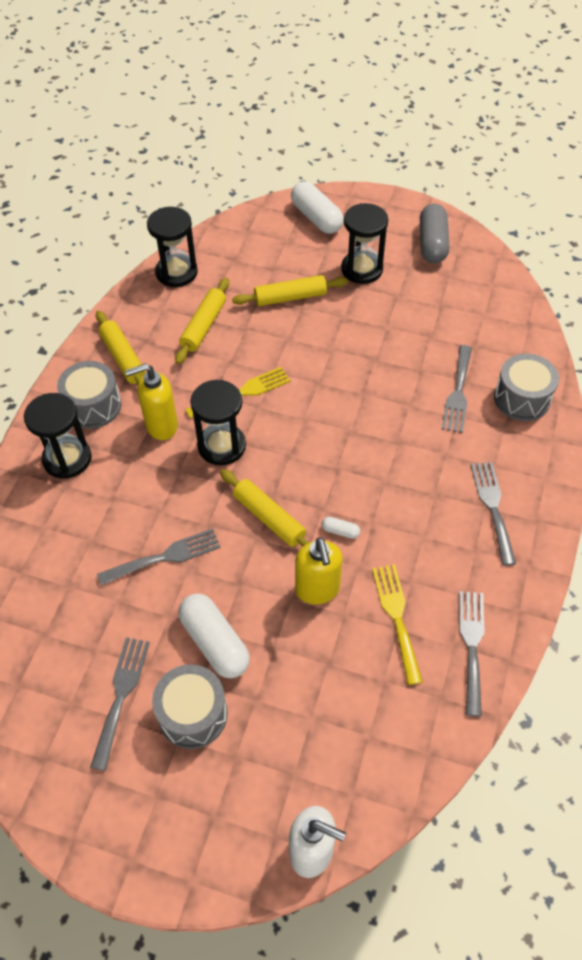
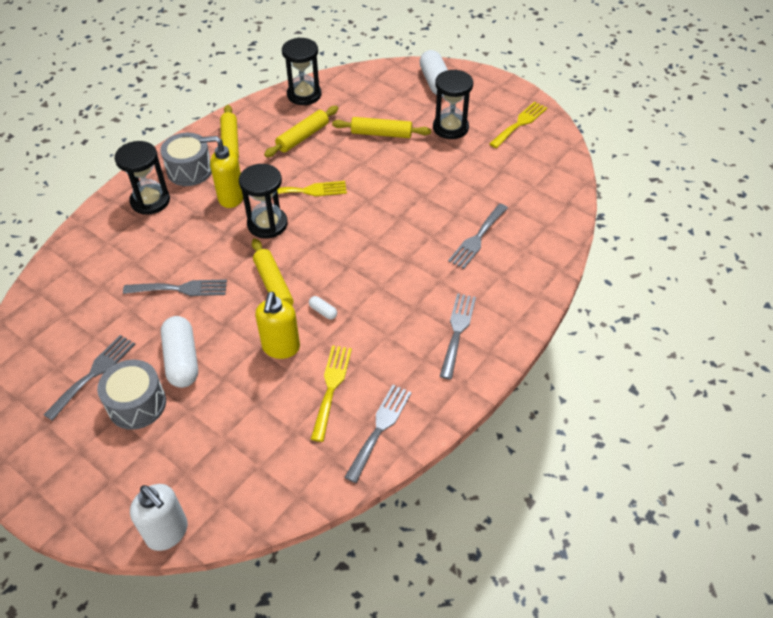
camera: 20 degrees right, 5 degrees down
grey capsule [420,204,449,263] -> yellow fork [489,102,547,148]
grey drum [494,354,559,421] -> none

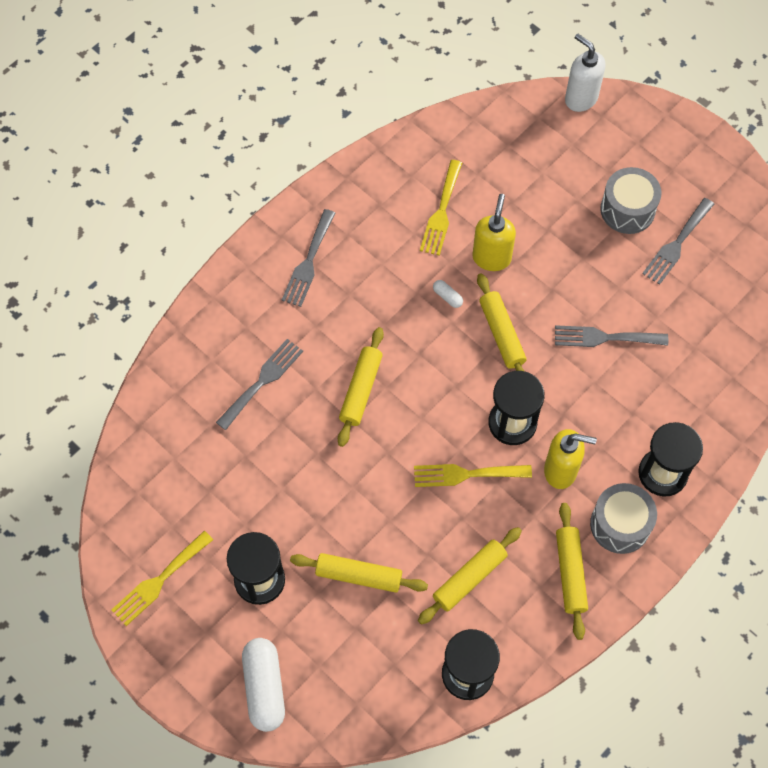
camera: 175 degrees left, 15 degrees up
white capsule [161,316,198,388] -> none
grey fork [344,385,412,483] -> none
none -> yellow rolling pin [338,327,384,447]

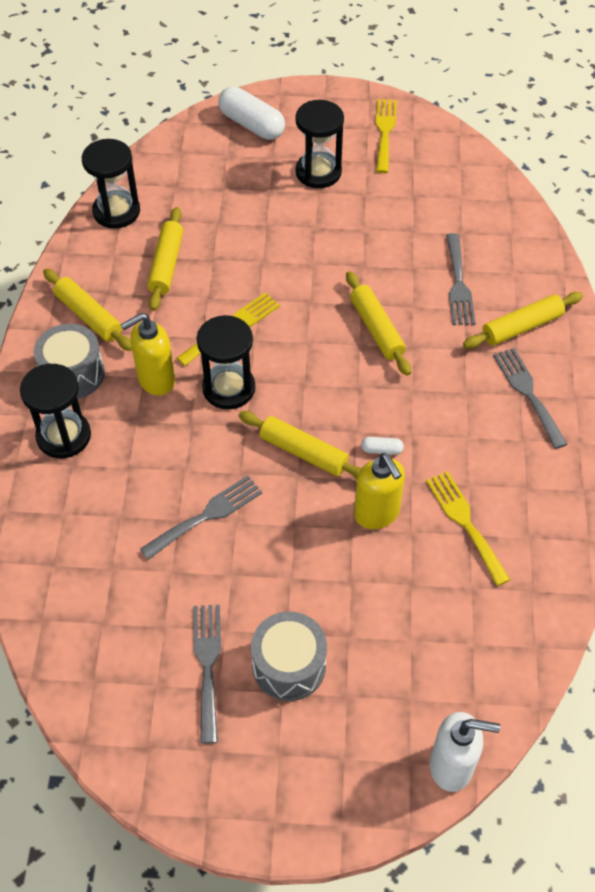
camera: 140 degrees right, 10 degrees down
yellow rolling pin [290,553,428,593] -> yellow rolling pin moved to [463,292,583,349]

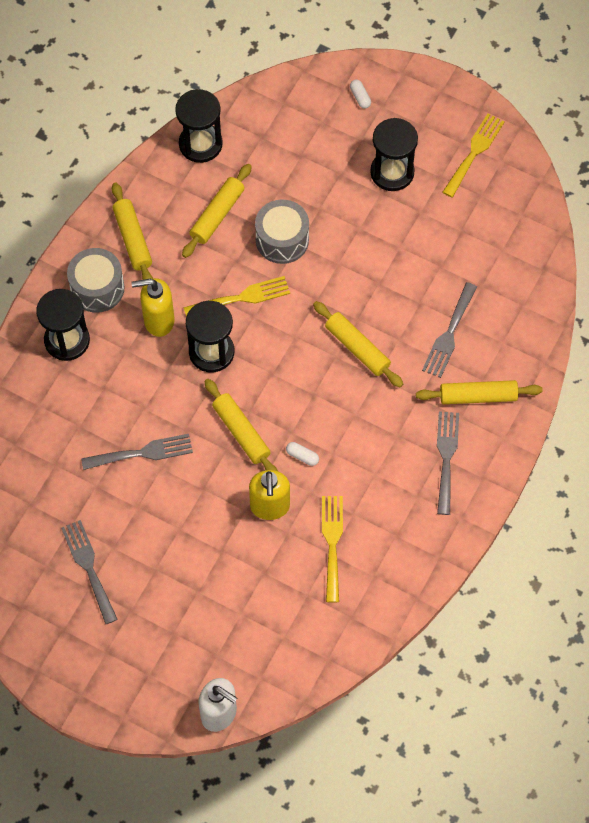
camera: 25 degrees right, 10 degrees up
grey fork [193,605,221,744] -> grey fork turned 45 degrees counterclockwise [61,520,118,624]
white capsule [218,86,285,140] -> white capsule [350,80,371,109], size x0.44
grey drum [251,612,327,701] -> grey drum moved to [255,199,309,264]
yellow rolling pin [346,271,411,376] -> yellow rolling pin turned 45 degrees counterclockwise [313,301,403,387]

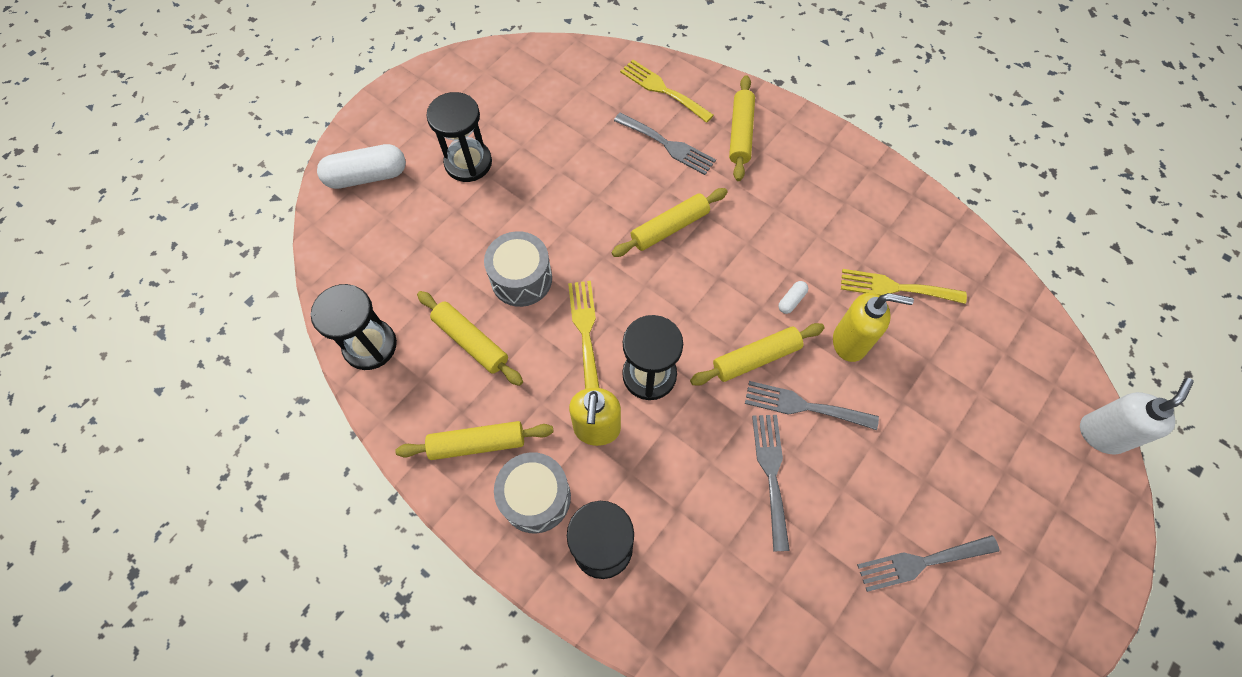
camera: 80 degrees left, 0 degrees up
white capsule [350,80,371,109] -> white capsule [317,144,406,189], size x2.29
grey fork [437,411,459,515] -> grey fork moved to [745,381,879,430]
yellow fork [442,113,505,198] -> yellow fork moved to [620,60,714,123]

